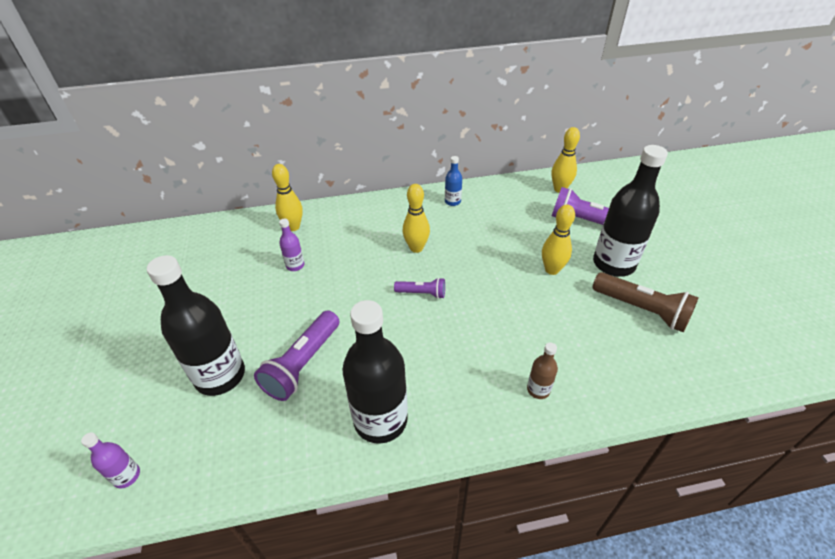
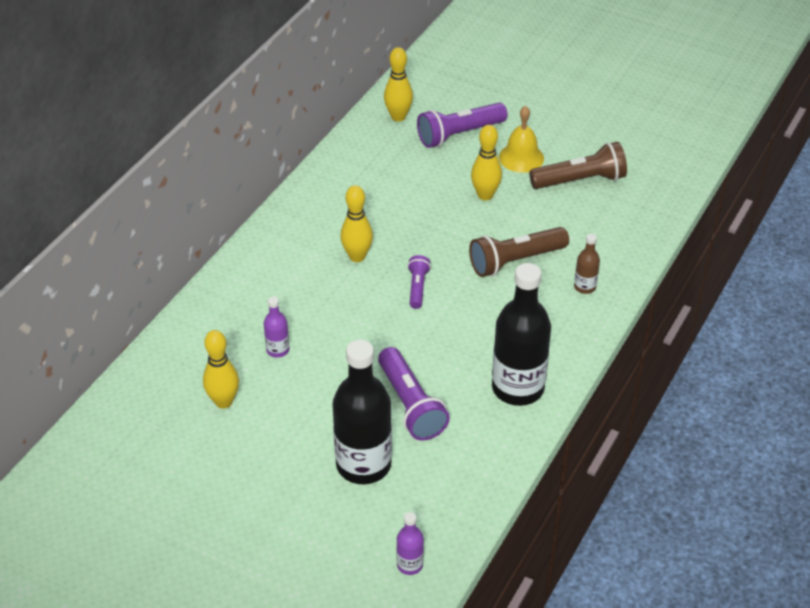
camera: 50 degrees left, 0 degrees up
yellow bowling pin [272,164,303,231] -> yellow bowling pin moved to [203,330,239,409]
purple flashlight [394,278,445,299] -> purple flashlight turned 45 degrees counterclockwise [407,255,431,309]
blue bottle [445,156,462,206] -> none
black bottle [593,145,668,277] -> yellow bell [499,106,544,173]
none -> brown flashlight [469,227,569,277]

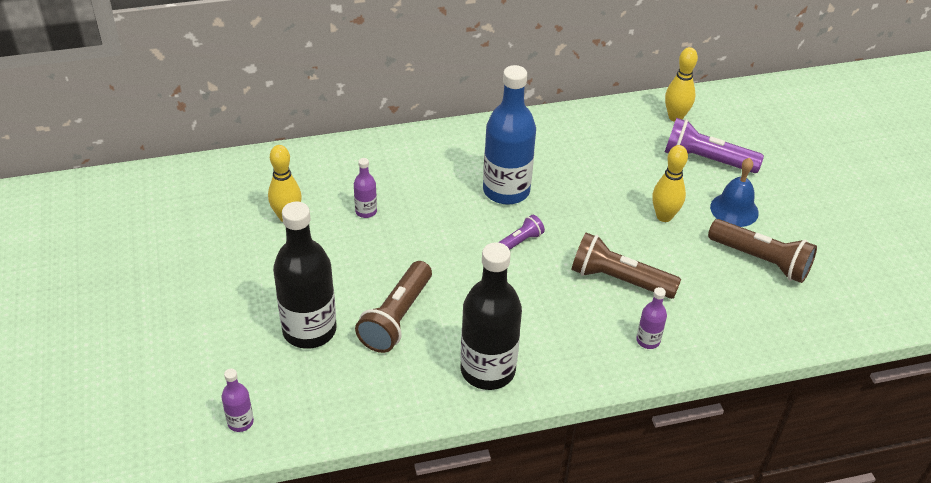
camera: 45 degrees right, 0 degrees up
yellow bowling pin [340,185,373,262] -> blue bottle [483,65,536,205]
purple flashlight [378,347,450,441] -> brown flashlight [355,261,432,353]
yellow bell [499,106,544,173] -> blue bell [710,158,759,227]
brown bottle [574,234,600,294] -> purple bottle [636,287,667,349]

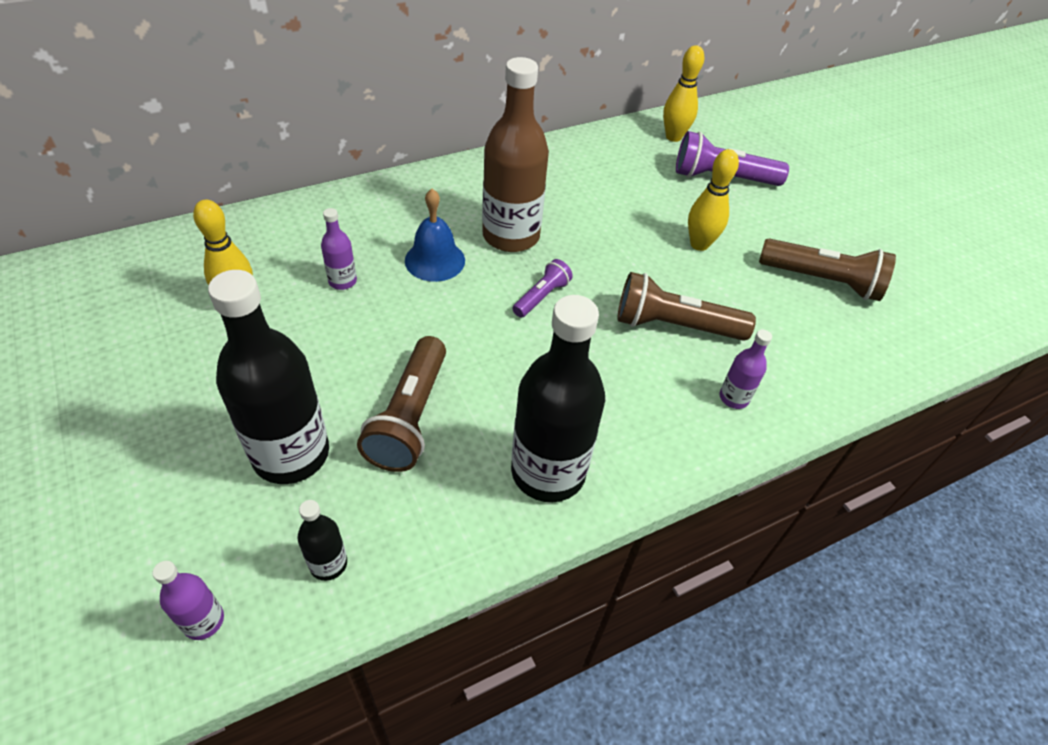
camera: 15 degrees left, 5 degrees up
blue bottle [483,65,536,205] -> brown bottle [482,57,549,252]
blue bell [710,158,759,227] -> blue bell moved to [405,189,465,282]
none -> black bottle [298,500,347,581]

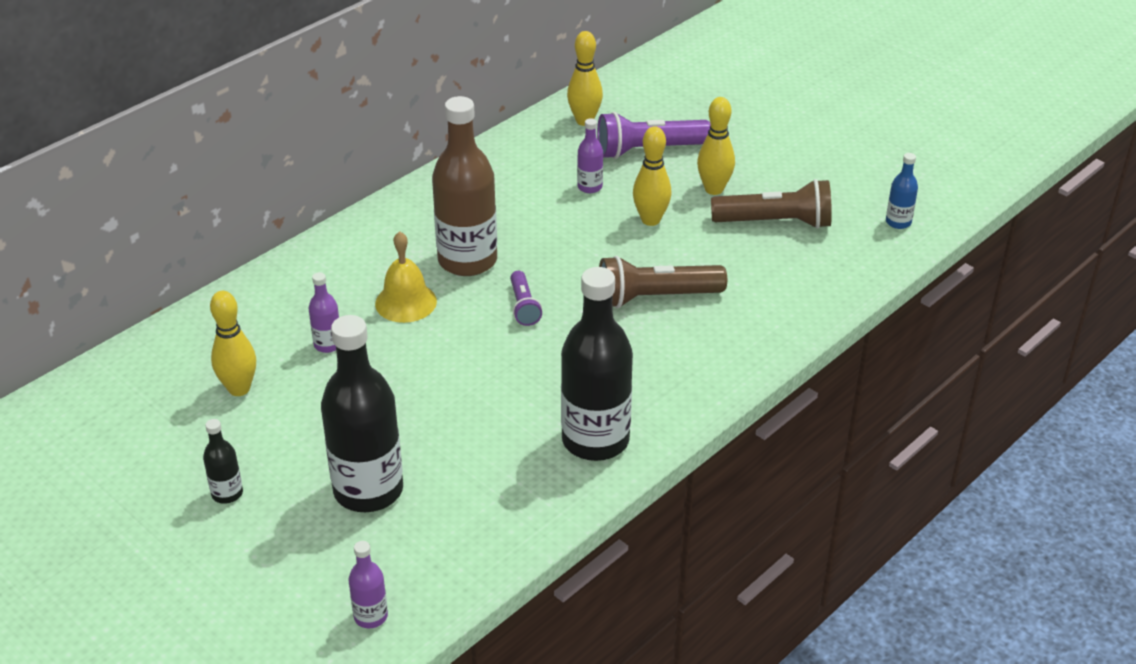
camera: 15 degrees left, 10 degrees down
black bottle [298,500,347,581] -> black bottle moved to [203,419,243,504]
brown flashlight [357,336,446,472] -> none
blue bell [405,189,465,282] -> yellow bell [375,231,437,323]
purple flashlight [512,259,573,318] -> purple flashlight turned 150 degrees clockwise [510,271,542,326]
purple bottle [720,330,772,409] -> purple bottle moved to [577,118,603,193]
none -> yellow bowling pin [697,97,735,195]
none -> blue bottle [886,153,918,229]

